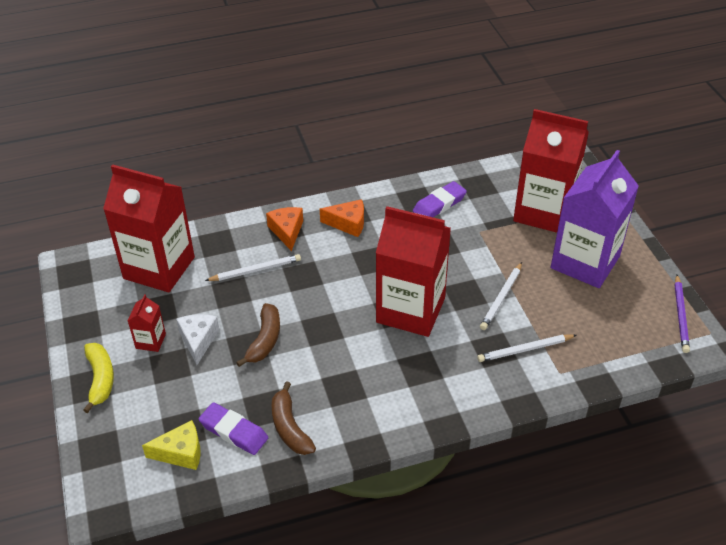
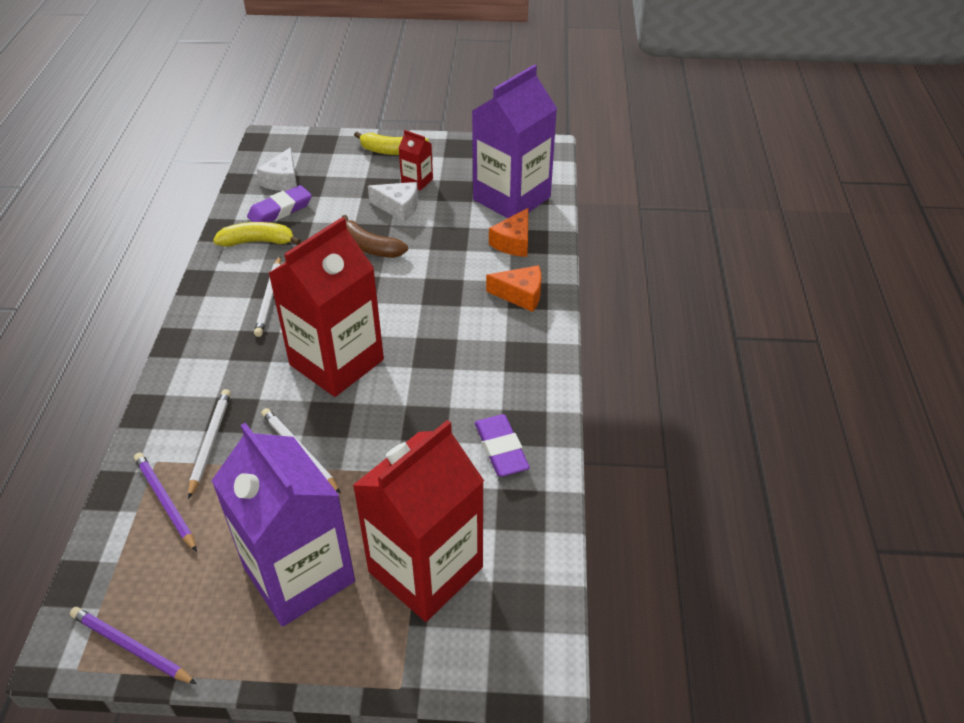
camera: 110 degrees right, 0 degrees up
red carton [103,164,195,292] -> purple carton [472,65,557,218]
yellow cheese [142,420,201,470] -> white cheese [257,147,297,191]
white pencil [205,254,301,281] -> white pencil moved to [254,256,281,337]
brown banana [271,381,316,455] -> yellow banana [213,222,301,247]
orange cheese [320,199,364,237] -> orange cheese moved to [489,208,528,257]
none -> purple pencil [134,453,197,552]

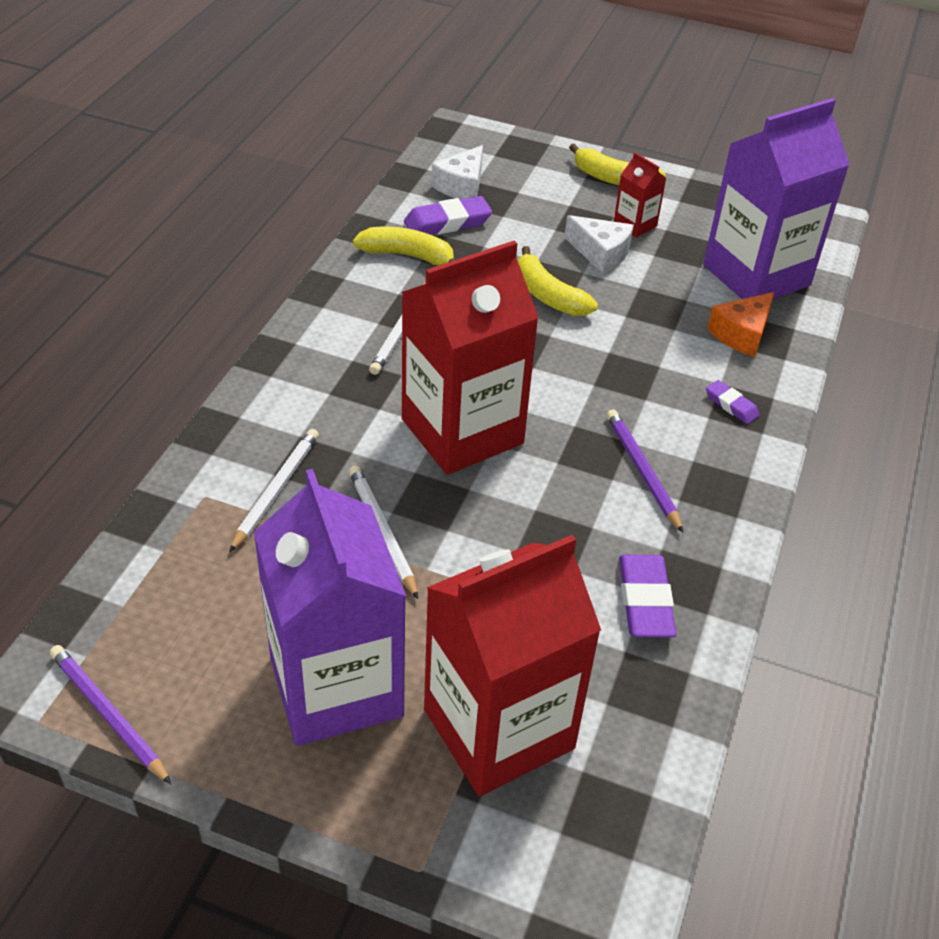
camera: 15 degrees right, 0 degrees up
purple pencil [134,453,197,552] -> purple pencil moved to [606,409,683,533]
brown banana [342,215,408,258] -> yellow banana [518,246,598,316]
orange cheese [486,265,542,312] -> purple eraser [706,380,760,424]

